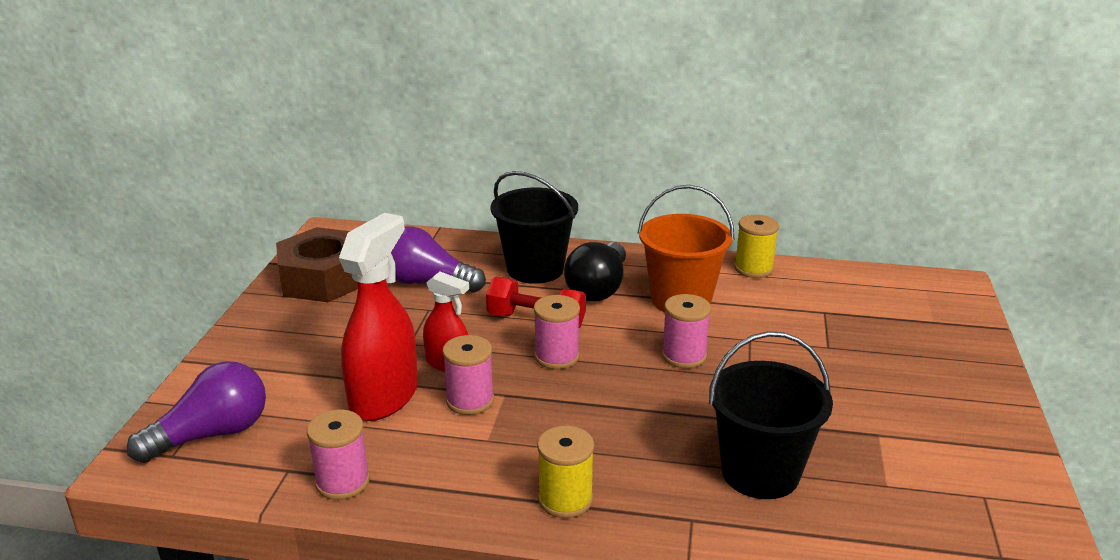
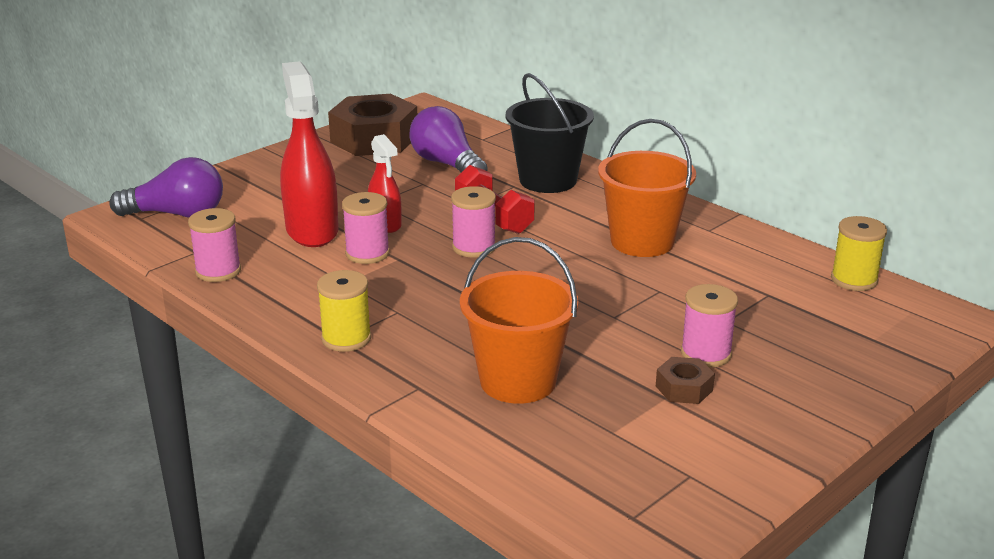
camera: 35 degrees right, 0 degrees up
red spray bottle [339,213,418,421] -> red spray bottle turned 75 degrees counterclockwise [280,61,339,247]
black light bulb [564,242,626,301] -> none
pink spool [662,294,711,368] -> pink spool moved to [681,284,738,368]
black bucket [709,331,833,499] -> orange bucket [460,237,579,404]
yellow spool [734,215,779,278] -> yellow spool moved to [831,216,887,291]
none -> brown nut [656,357,715,404]

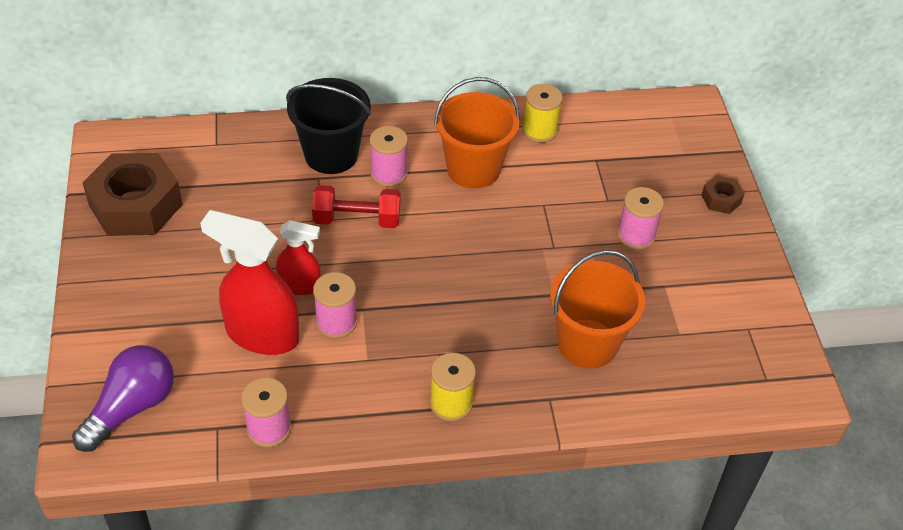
camera: 55 degrees left, 20 degrees up
purple light bulb [410,106,488,173] -> none
pink spool [451,186,496,258] -> pink spool moved to [370,126,408,187]
brown nut [656,357,715,404] -> brown nut moved to [701,175,744,214]
yellow spool [831,216,887,291] -> yellow spool moved to [522,84,563,143]

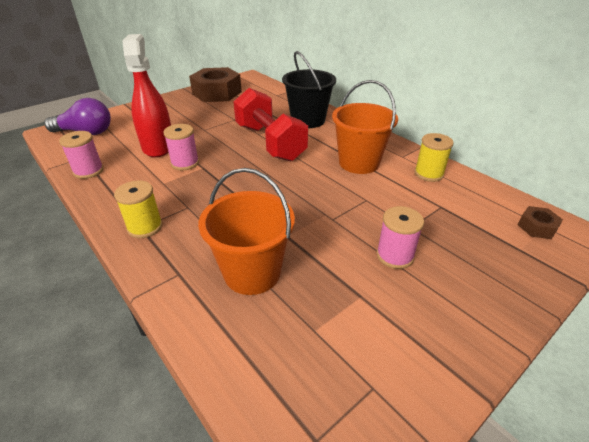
camera: 60 degrees right, 10 degrees down
red spray bottle [276,220,321,295] -> none
red dumbbell [312,185,400,228] -> red dumbbell [233,88,308,162], size x1.63
pink spool [370,126,408,187] -> none
brown nut [701,175,744,214] -> brown nut moved to [518,206,563,239]

